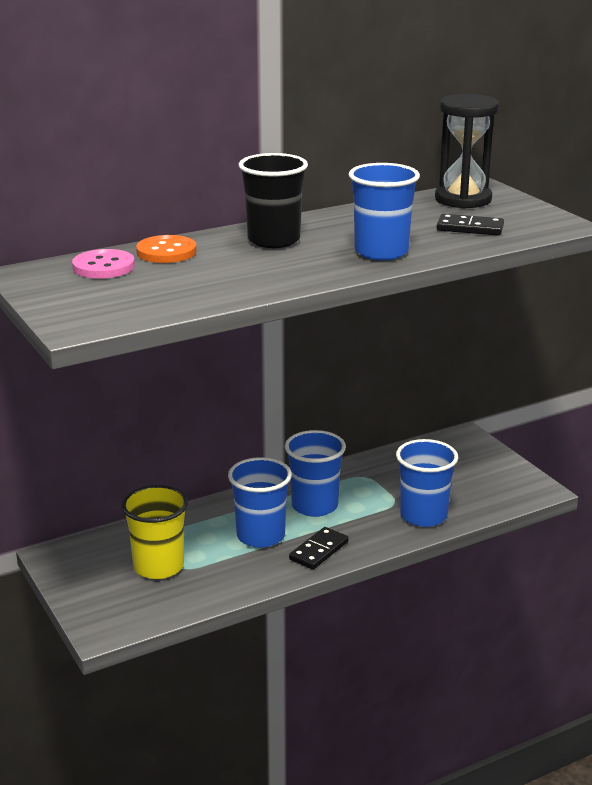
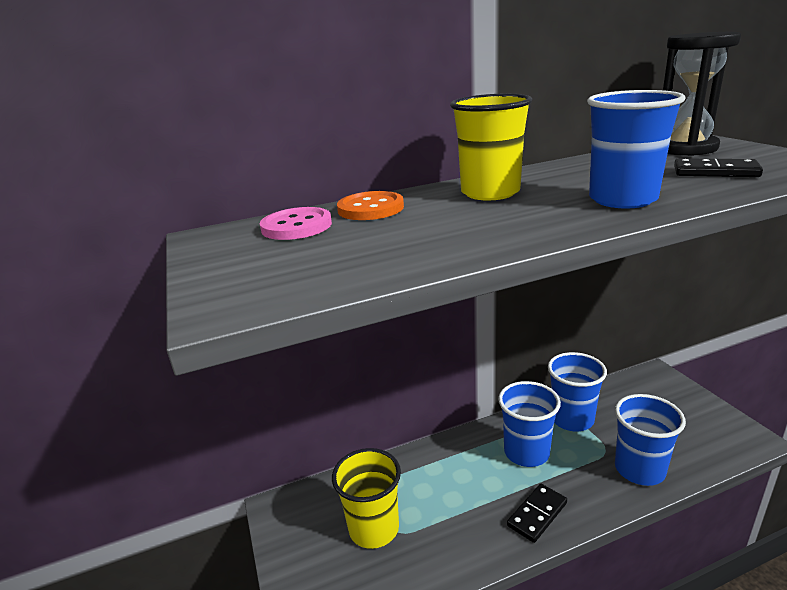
camera: 10 degrees right, 0 degrees up
blue cup [228,457,292,548] -> blue cup moved to [548,352,607,431]
black cup [239,153,308,248] -> yellow cup [450,94,532,200]

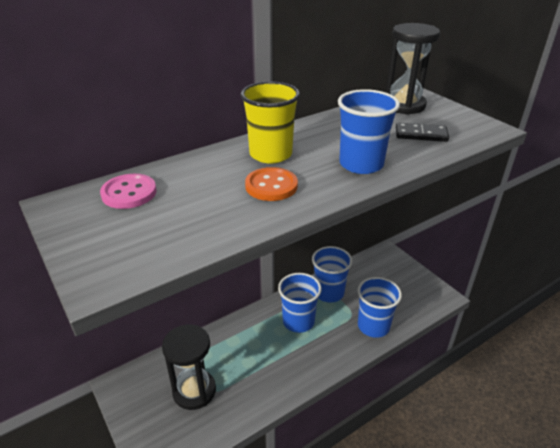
camera: 15 degrees left, 10 degrees up
yellow cup [332,448,401,549] -> black hourglass [162,325,216,410]
orange button [337,191,404,220] -> orange button moved to [245,167,298,201]
black domino [507,484,567,543] -> none

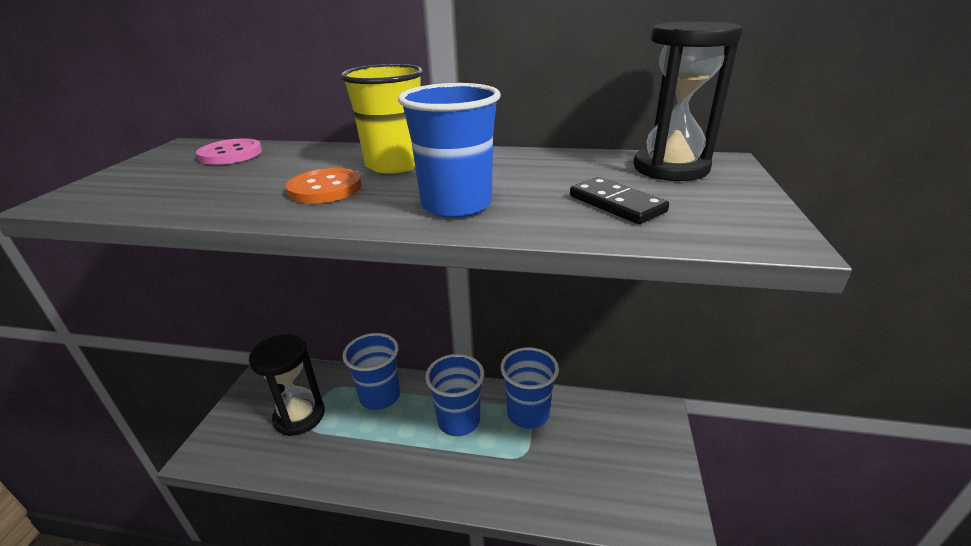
camera: 45 degrees right, 5 degrees down
blue cup [357,277,402,338] -> blue cup moved to [343,333,400,410]

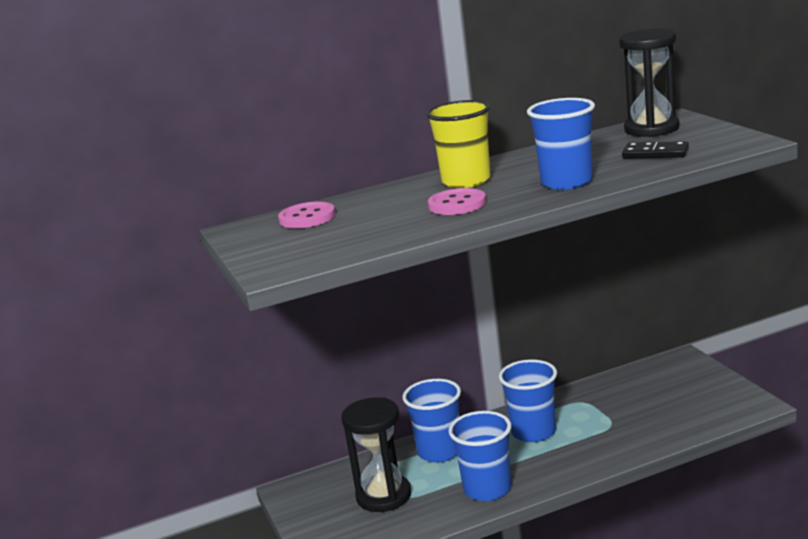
camera: 30 degrees left, 10 degrees down
orange button [286,168,361,204] -> pink button [428,188,486,215]
blue cup [501,347,559,429] -> blue cup moved to [448,411,511,501]

